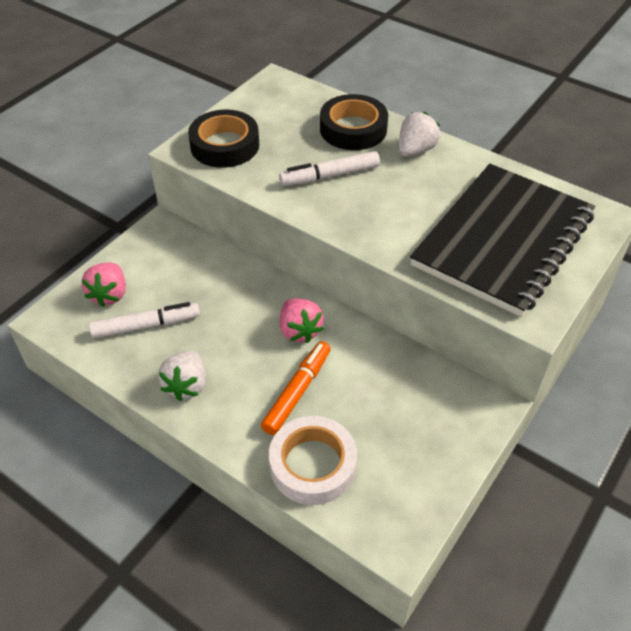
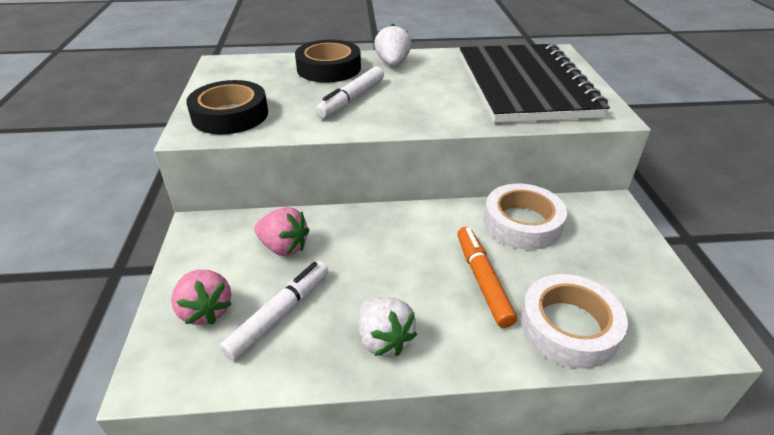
camera: 40 degrees left, 10 degrees down
pink strawberry [280,298,324,343] -> pink strawberry moved to [254,207,309,256]
none -> white tape [484,184,567,250]

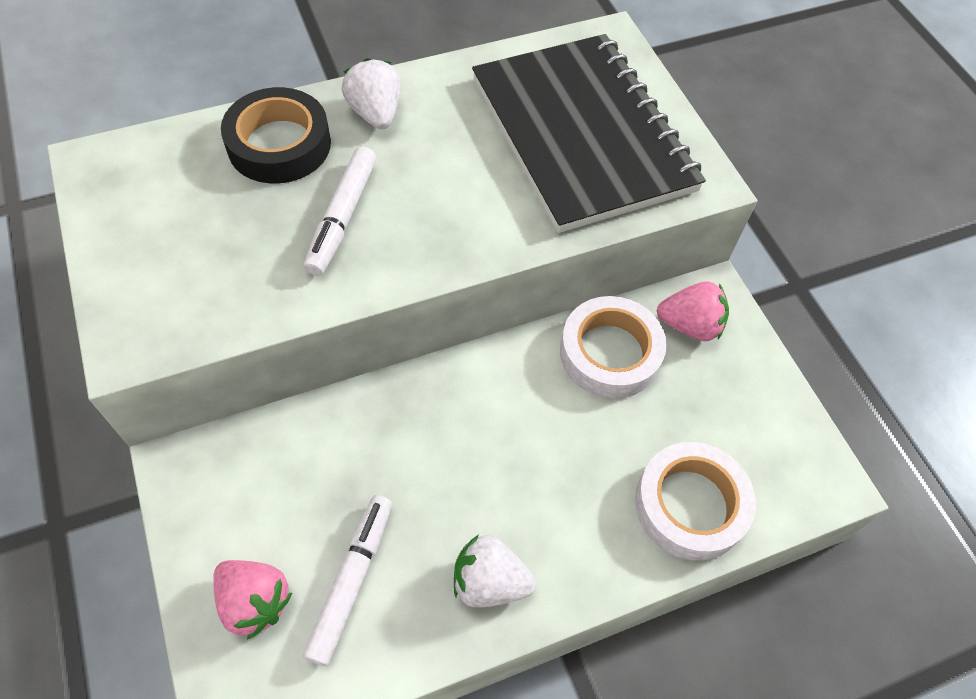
camera: 20 degrees left, 20 degrees up
black tape [186,80,268,135] -> none
pink strawberry [254,207,309,256] -> pink strawberry moved to [657,281,729,341]
white strawberry [358,297,417,356] -> white strawberry turned 150 degrees clockwise [454,535,536,607]
orange marker [458,227,517,328] -> none

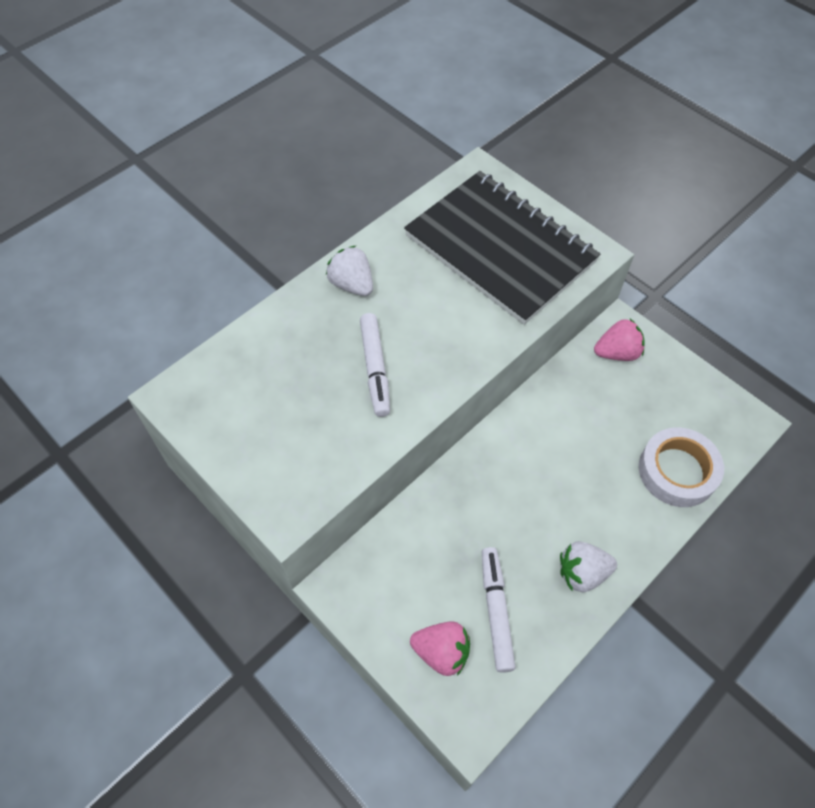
camera: 20 degrees left, 0 degrees up
black tape [221,87,331,183] -> none
white tape [560,296,667,399] -> none

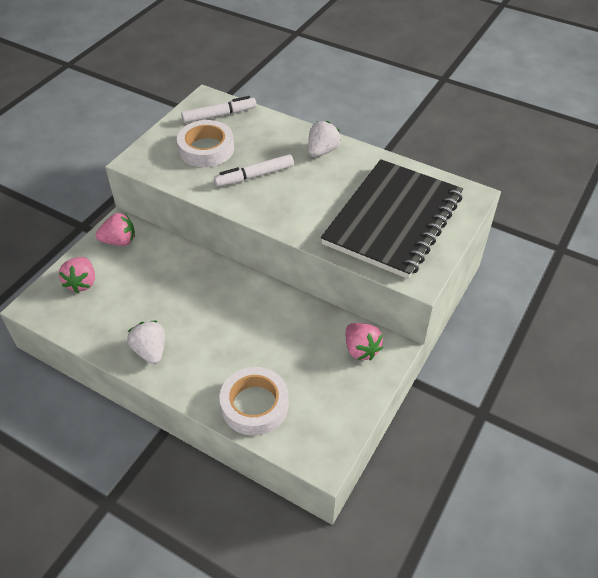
camera: 75 degrees right, 10 degrees down
white marker [482,547,516,673] -> white marker moved to [181,96,256,123]
none -> pink strawberry [95,213,135,246]
none -> white tape [177,120,234,167]

